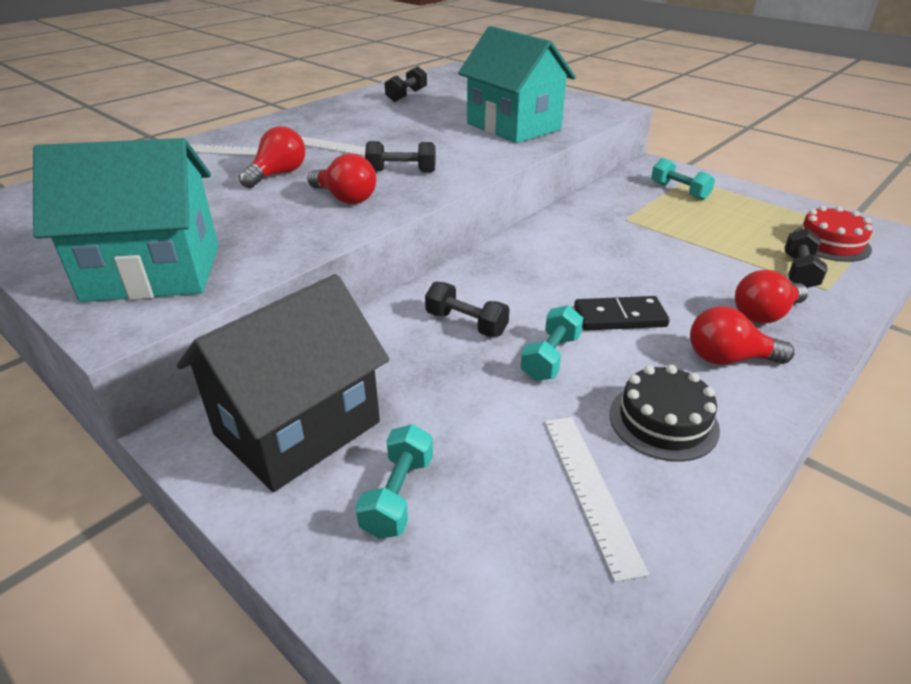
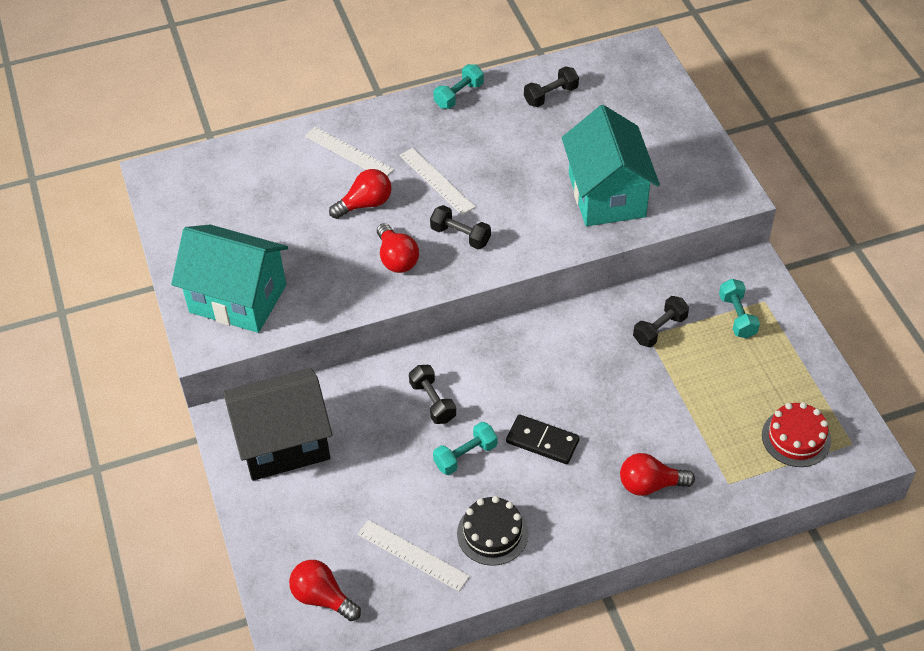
camera: 30 degrees right, 15 degrees up
turquoise dumbbell [355,424,433,539] -> turquoise dumbbell moved to [433,64,484,109]
white ruler [544,417,649,582] -> white ruler turned 75 degrees counterclockwise [357,520,470,591]
red light bulb [690,306,795,365] -> red light bulb moved to [289,560,361,621]
black dumbbell [784,228,828,288] -> black dumbbell moved to [633,296,689,347]

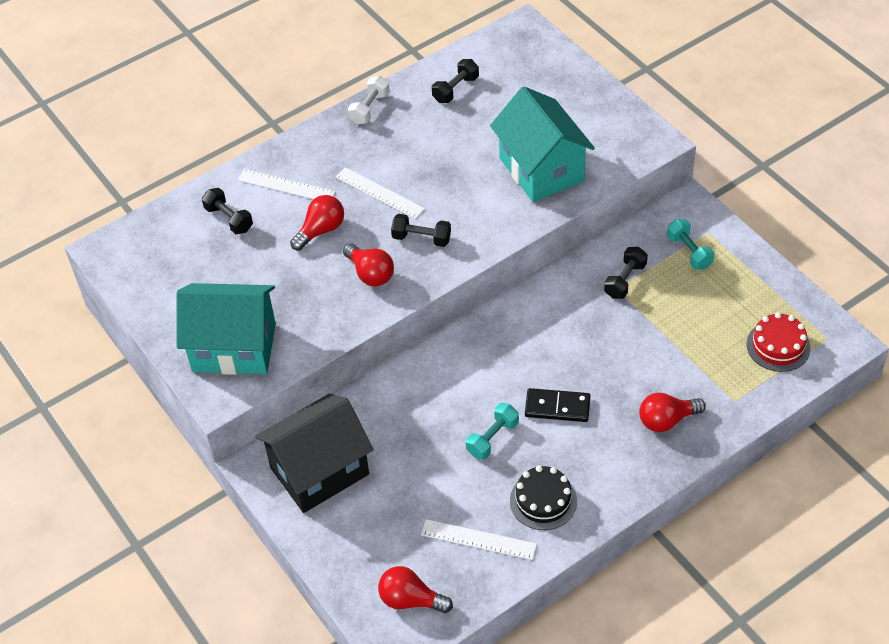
camera: 15 degrees left, 0 degrees up
black dumbbell [409,365,456,424] -> black dumbbell moved to [202,188,253,234]
turquoise dumbbell [433,64,484,109] -> white dumbbell [348,76,390,125]

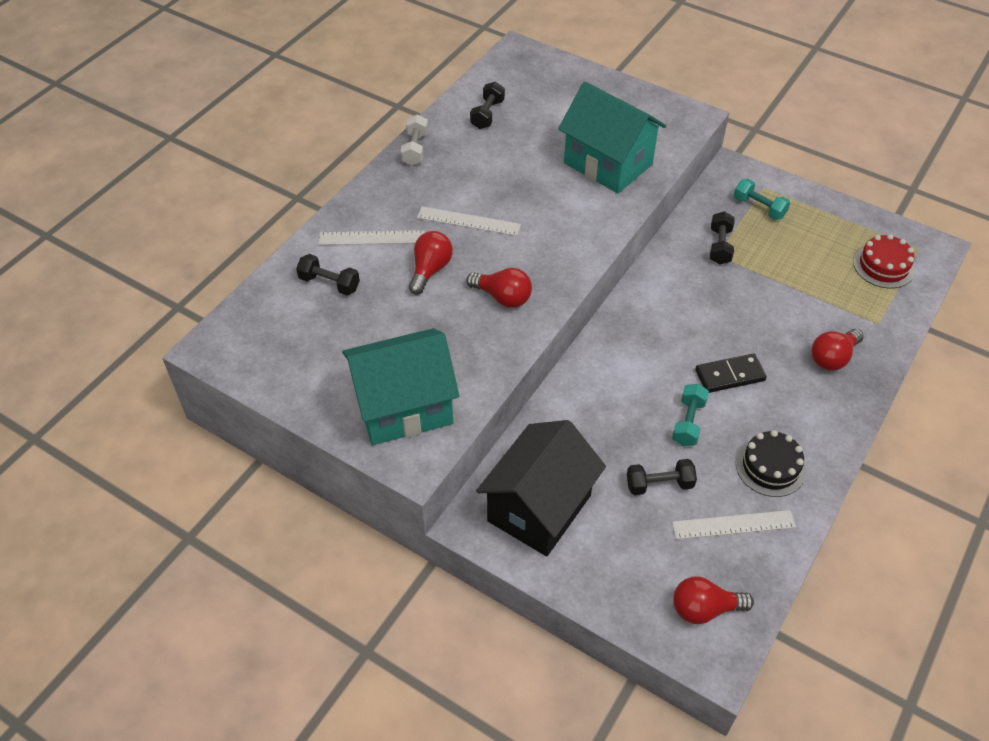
camera: 25 degrees left, 0 degrees up
black dumbbell [391,214,451,247] -> black dumbbell moved to [627,459,697,495]

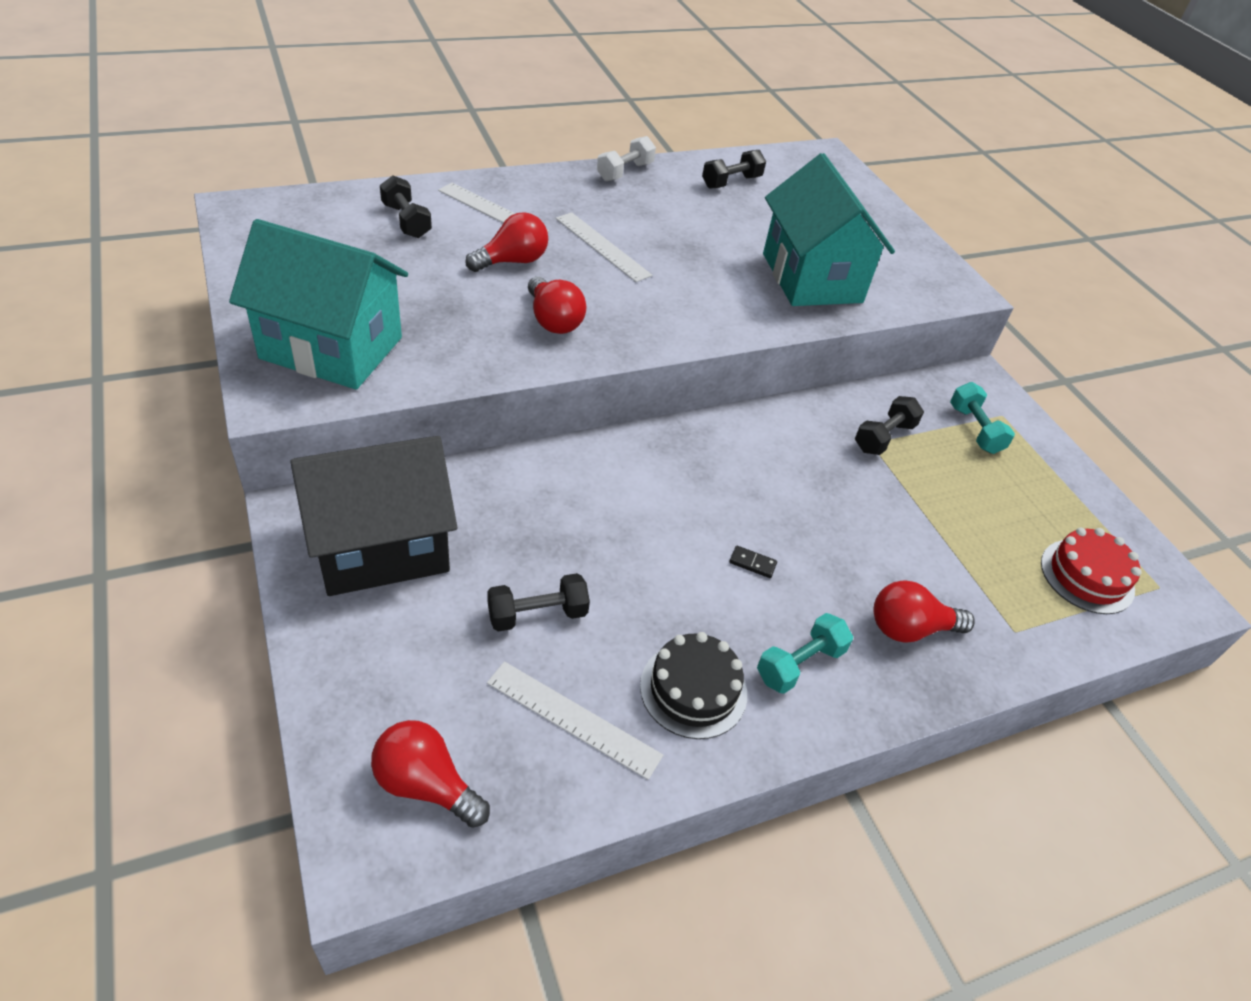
camera: 30 degrees right, 5 degrees down
black dumbbell [627,459,697,495] -> black dumbbell turned 45 degrees counterclockwise [487,573,590,632]
turquoise dumbbell [672,384,709,446] -> turquoise dumbbell moved to [757,613,853,694]
black domino [695,354,767,393] -> black domino [729,546,777,578], size x0.47

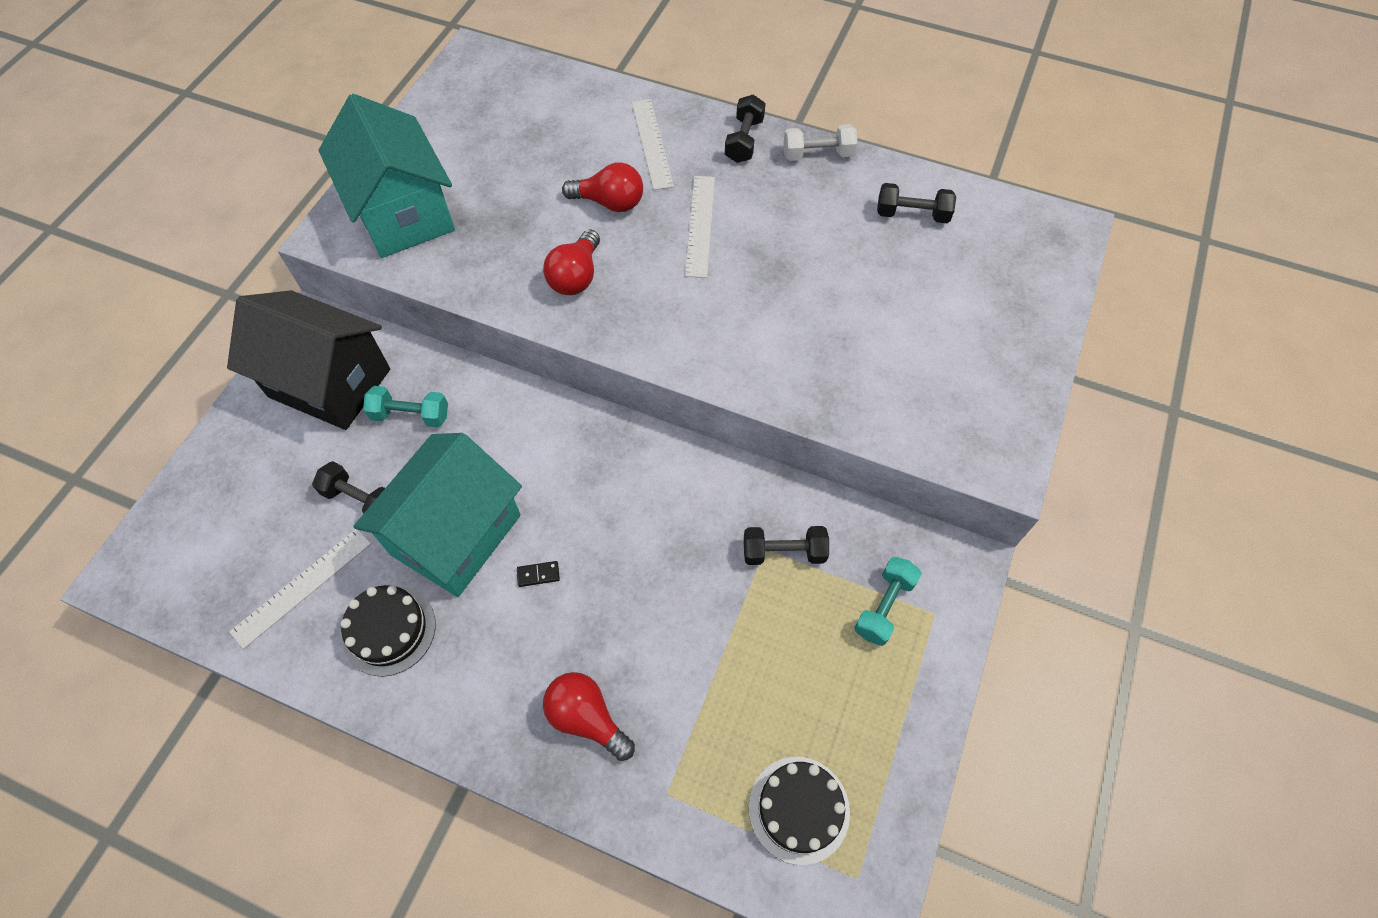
camera: 50 degrees right, 15 degrees up
red light bulb [371,720,490,828] -> none
black dumbbell [380,175,432,238] -> black dumbbell moved to [725,95,766,163]
white ruler [487,661,663,780] -> white ruler turned 60 degrees clockwise [229,529,371,649]
black domino [729,546,777,578] -> black domino turned 75 degrees counterclockwise [517,561,560,587]
turquoise dumbbell [757,613,853,694] -> turquoise dumbbell moved to [363,386,448,427]
turquoise house [763,153,895,306] -> turquoise house moved to [353,433,522,597]
red cake [1041,528,1141,614] -> black cake [749,757,850,865]

